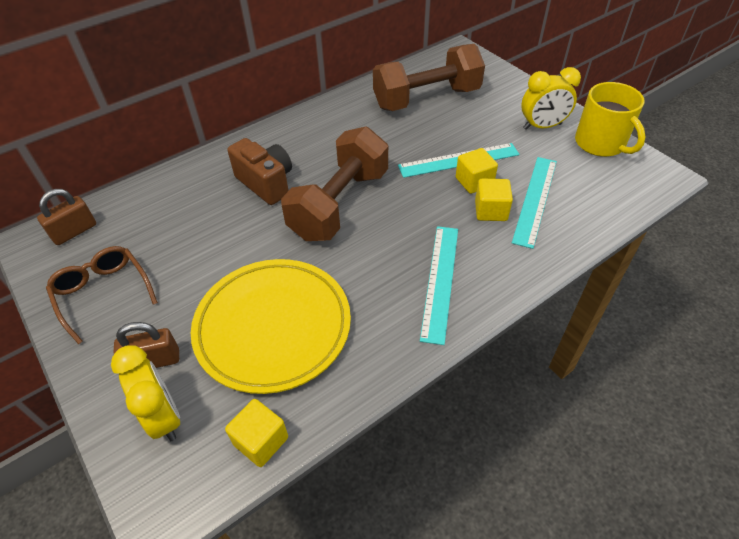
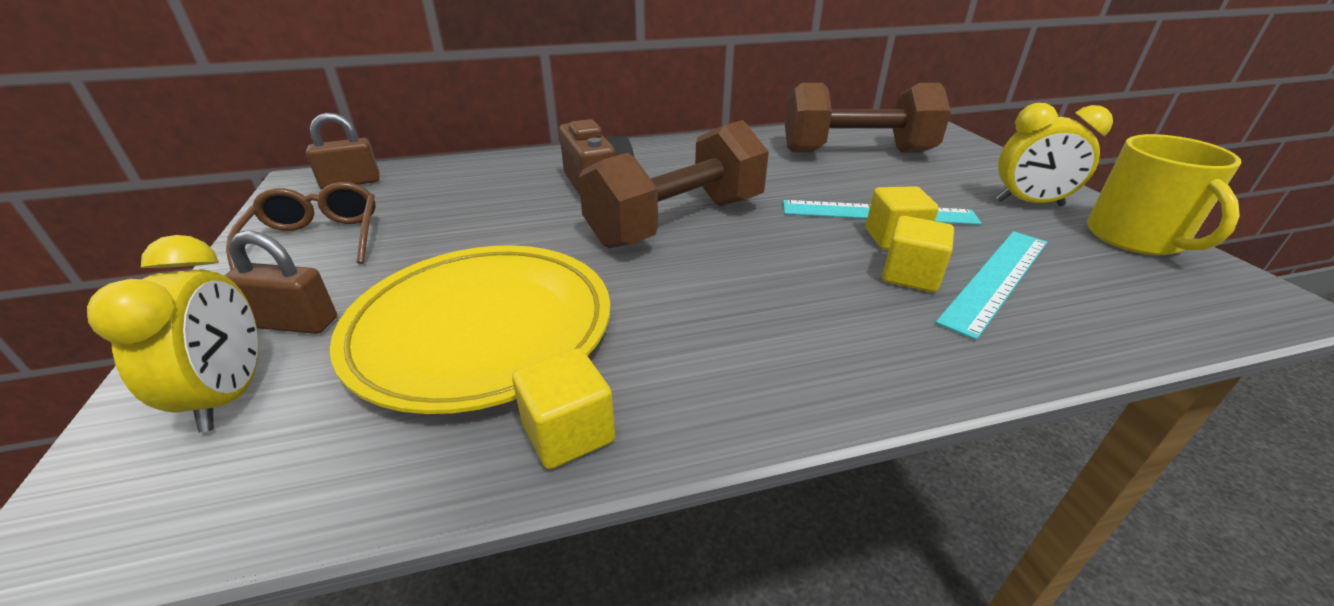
camera: 20 degrees right, 15 degrees down
yellow cube [225,399,288,467] -> yellow cube moved to [512,348,615,469]
turquoise ruler [420,226,458,345] -> none

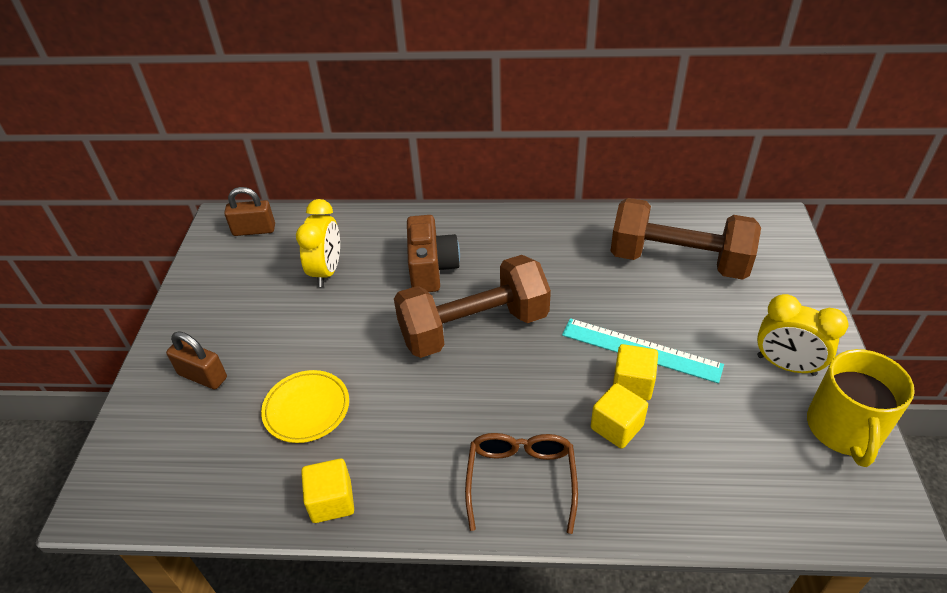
camera: 20 degrees right, 10 degrees up
yellow clock [87,235,259,432] -> yellow clock moved to [296,199,340,287]
brown glasses [226,182,376,270] -> brown glasses moved to [465,433,578,534]
yellow plate [330,245,610,414] -> yellow plate [261,370,349,443], size x0.52
turquoise ruler [935,231,1047,340] -> none

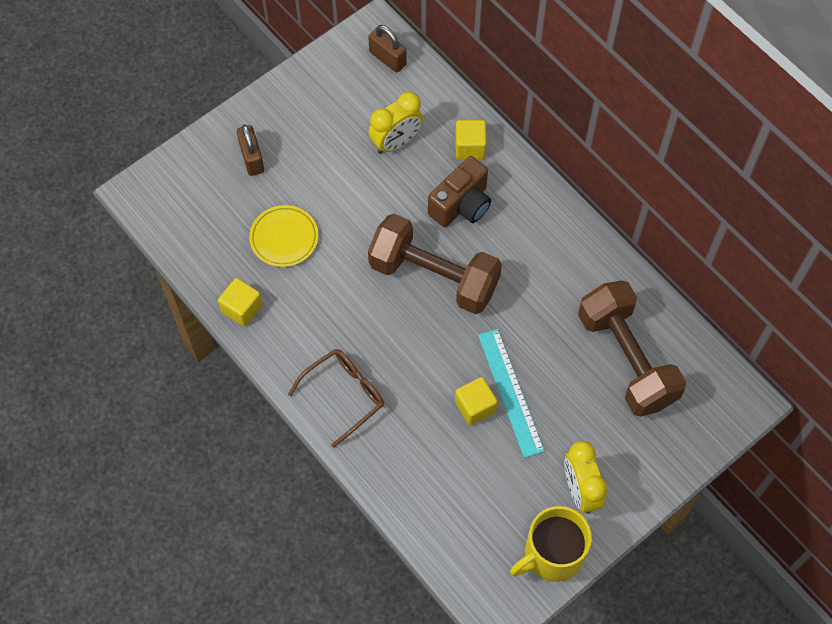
camera: 45 degrees right, 20 degrees up
yellow cube [591,383,648,449] -> yellow cube moved to [455,120,487,159]

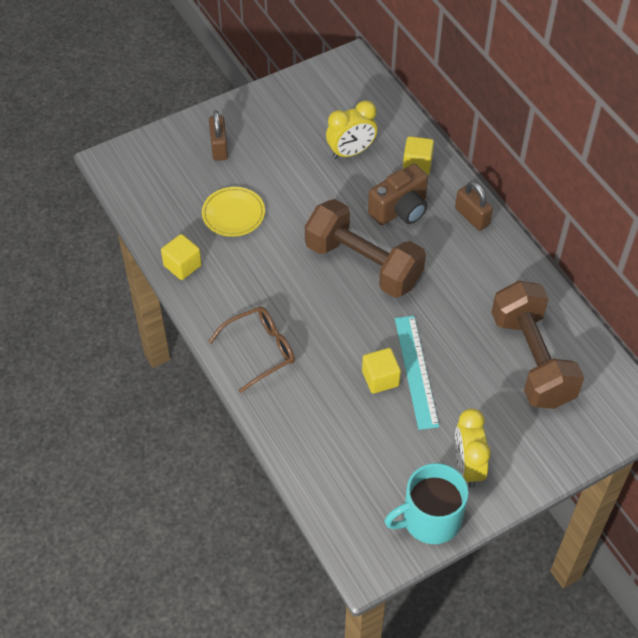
camera: 10 degrees right, 10 degrees down
brown padlock [368,25,407,73] -> brown padlock moved to [455,181,493,231]
yellow mug [510,506,592,582] -> turquoise mug [384,463,469,544]

